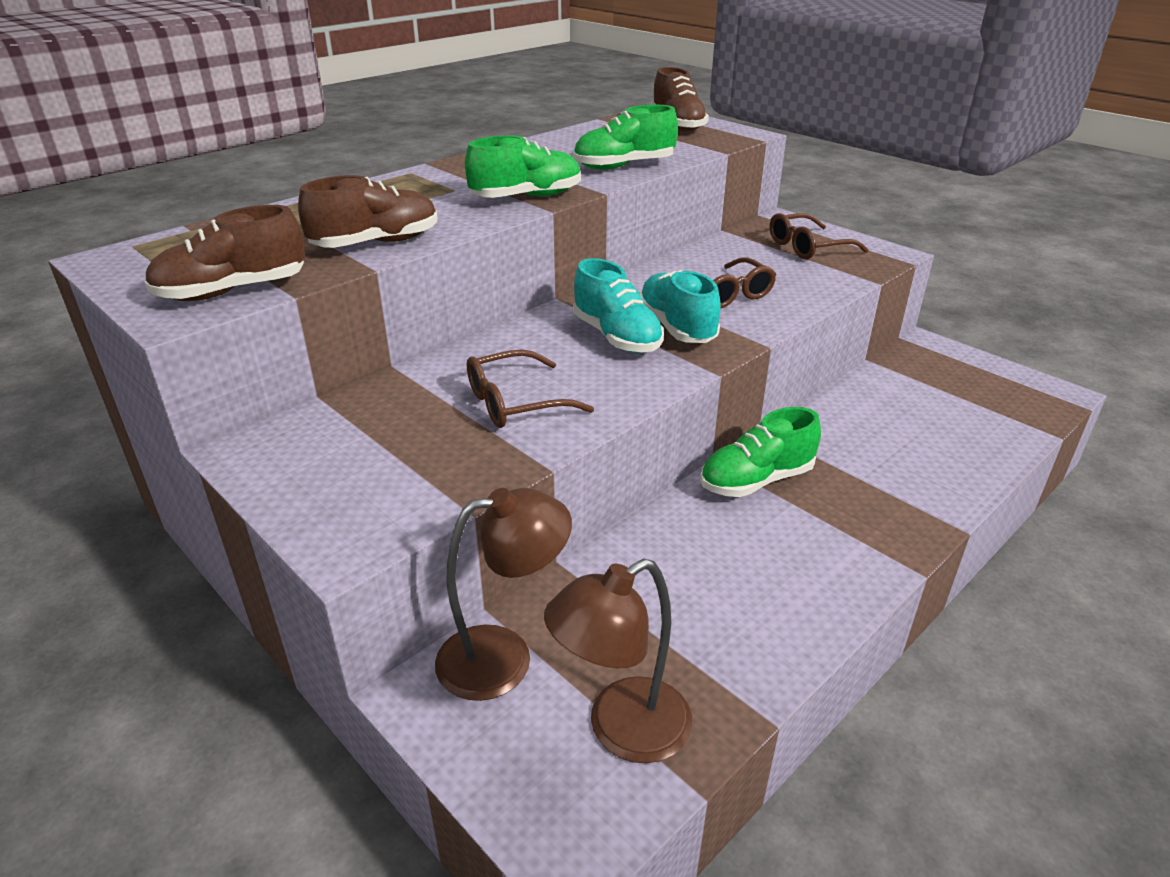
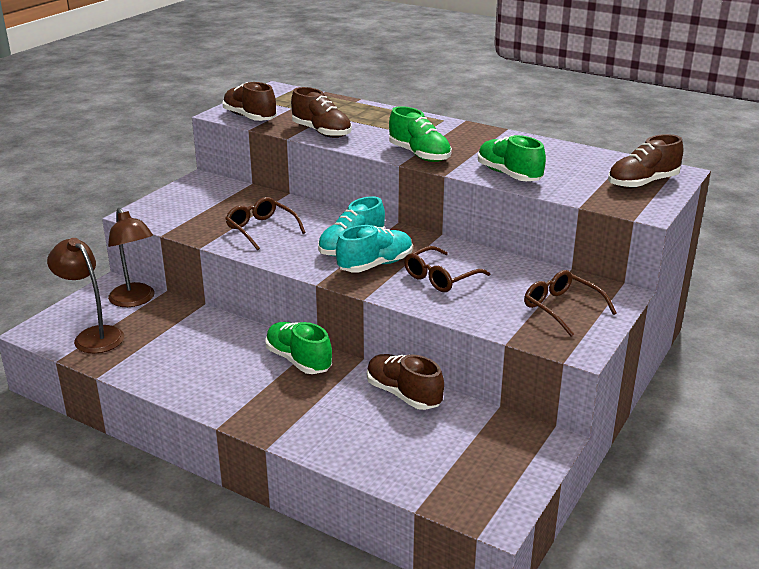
camera: 75 degrees right, 5 degrees down
none -> brown shoe [367,354,444,410]

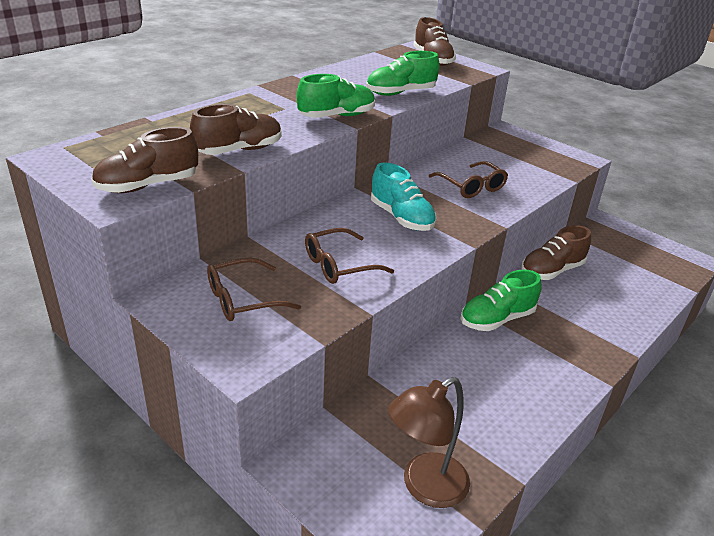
camera: 80 degrees left, 5 degrees up
brown lamp [108,208,154,307] -> none
turquoise shoe [336,225,413,273] -> none
brown glasses [524,270,617,336] -> brown glasses moved to [207,257,301,321]

